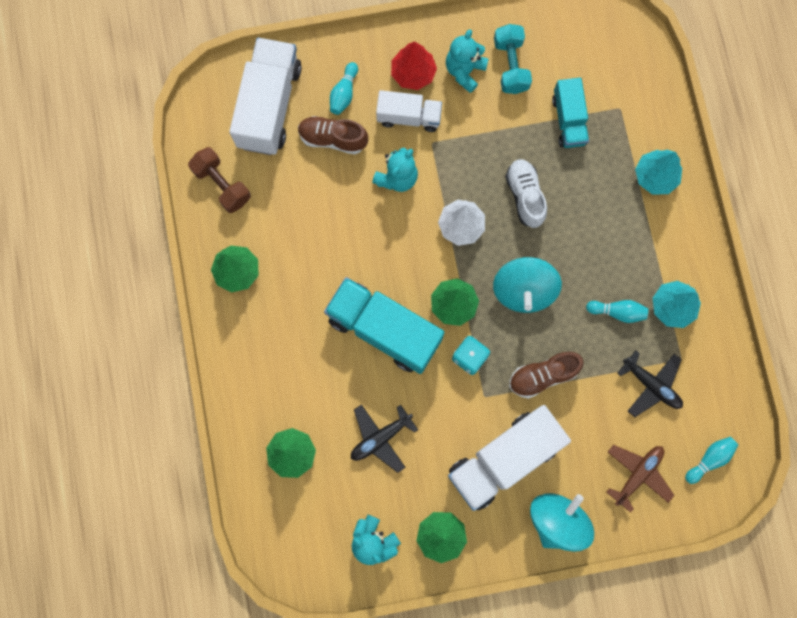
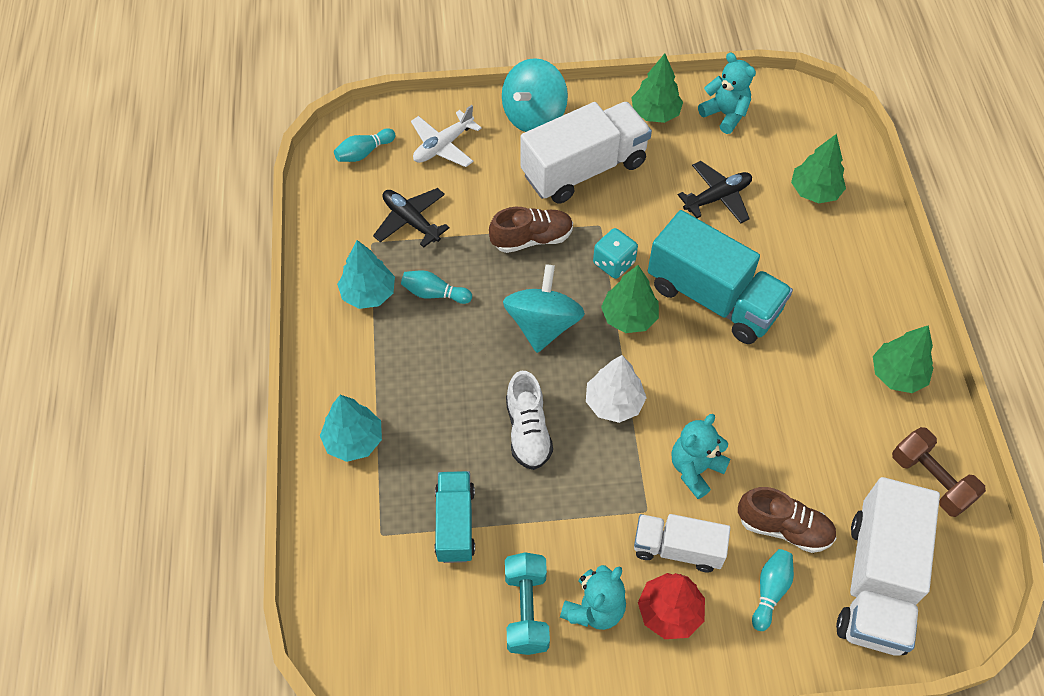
camera: 175 degrees left, 20 degrees down
brown plane [607,445,675,513] -> white plane [411,105,482,167]

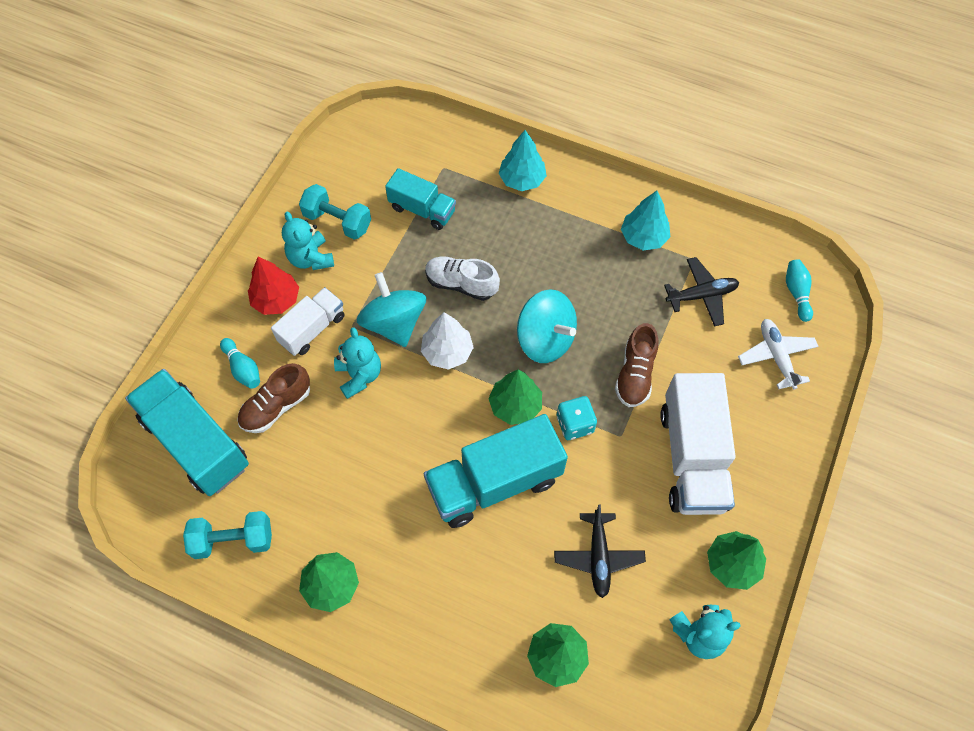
camera: 120 degrees right, 5 degrees up
turquoise bowling pin [401,270,472,304] -> none
turquoise spinning top [502,58,568,132] -> turquoise spinning top moved to [357,272,426,347]
white truck [836,477,940,656] -> turquoise truck [125,369,249,496]
brown dumbbell [892,427,986,517] -> turquoise dumbbell [183,511,272,559]

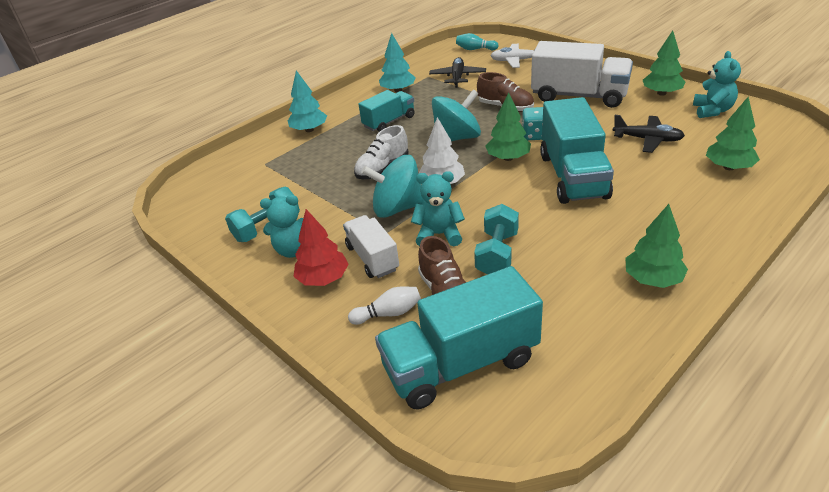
camera: 65 degrees left, 25 degrees down
turquoise dumbbell [183,511,272,559] -> turquoise dumbbell moved to [474,204,519,275]
turquoise bowling pin [220,338,260,389] -> white bowling pin [348,287,421,325]
turquoise truck [385,168,456,230] -> turquoise truck moved to [358,90,415,132]

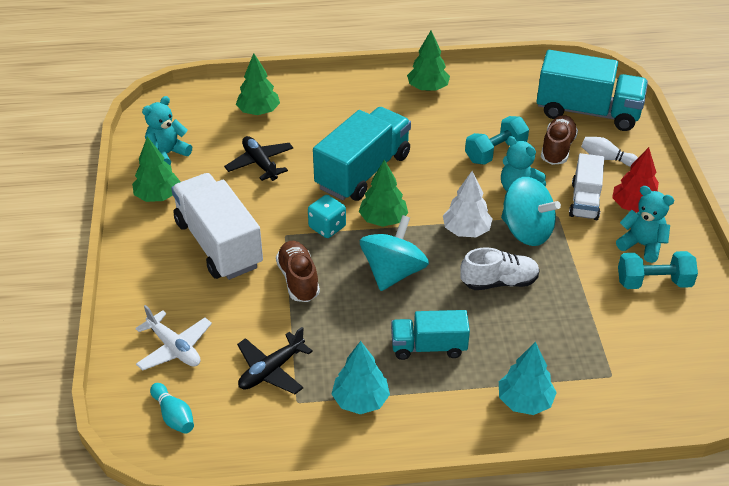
camera: 145 degrees left, 5 degrees up
turquoise spinning top [432,89,481,141] -> turquoise spinning top turned 105 degrees clockwise [360,215,429,291]

